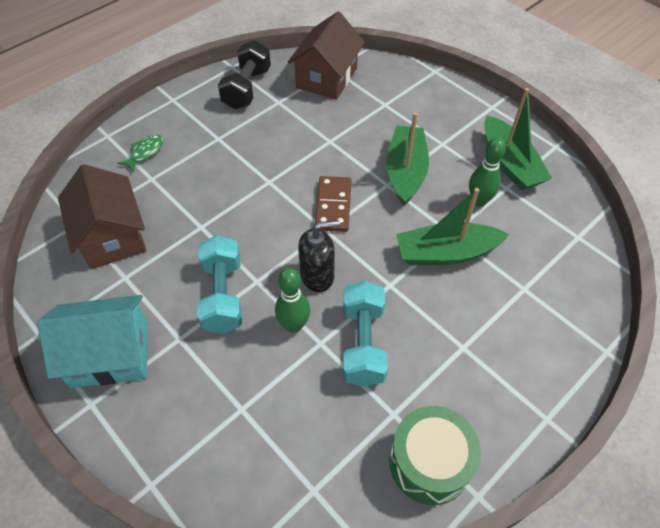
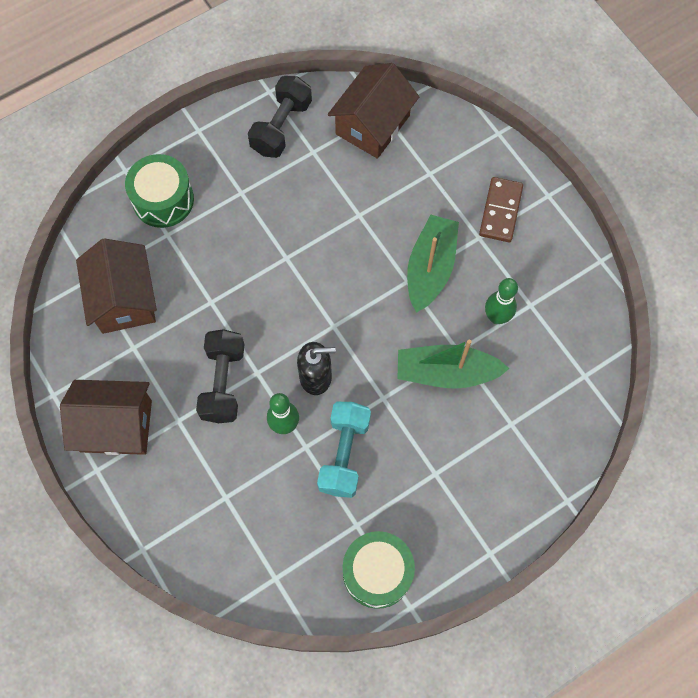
camera: 10 degrees right, 15 degrees up
turquoise house [37,295,148,388] -> brown house [60,380,152,455]
green fish [117,134,164,173] -> green drum [125,154,194,228]
turquoise dumbbell [197,235,242,334] -> black dumbbell [196,329,245,423]
brown domino [315,176,351,232] -> brown domino moved to [479,177,523,242]
green boat [484,88,552,191] -> none

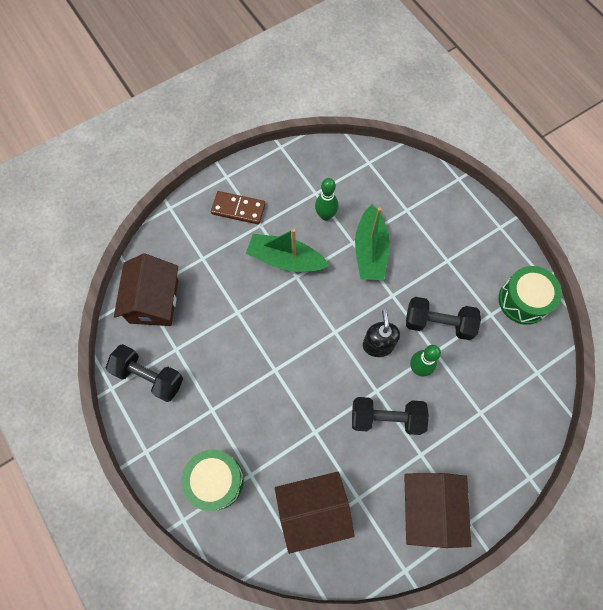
camera: 90 degrees left, 0 degrees up
turquoise dumbbell [317,402,371,498] -> black dumbbell [406,297,481,340]
brown house [328,63,419,159] -> brown house turned 60 degrees clockwise [114,254,178,326]

